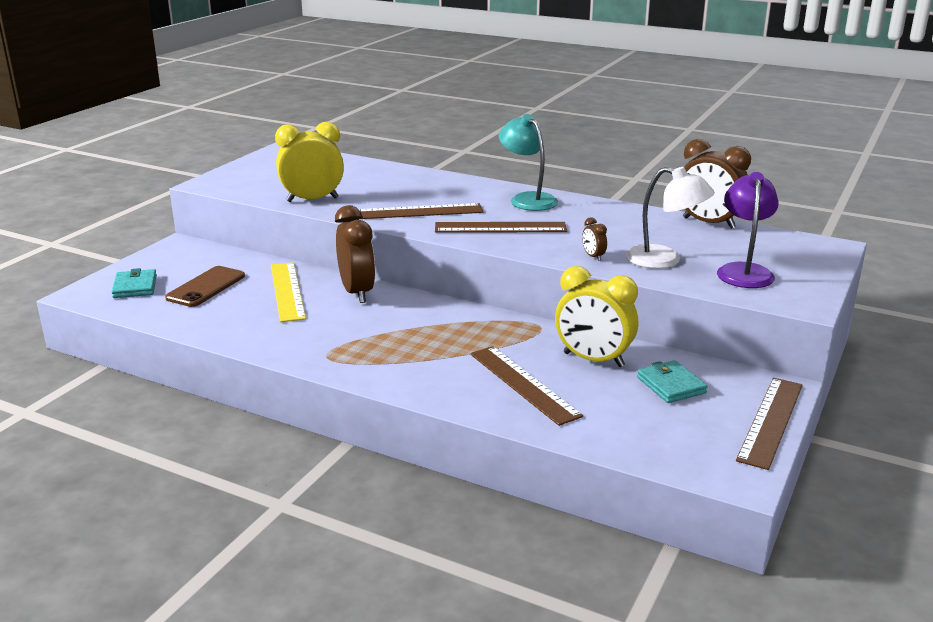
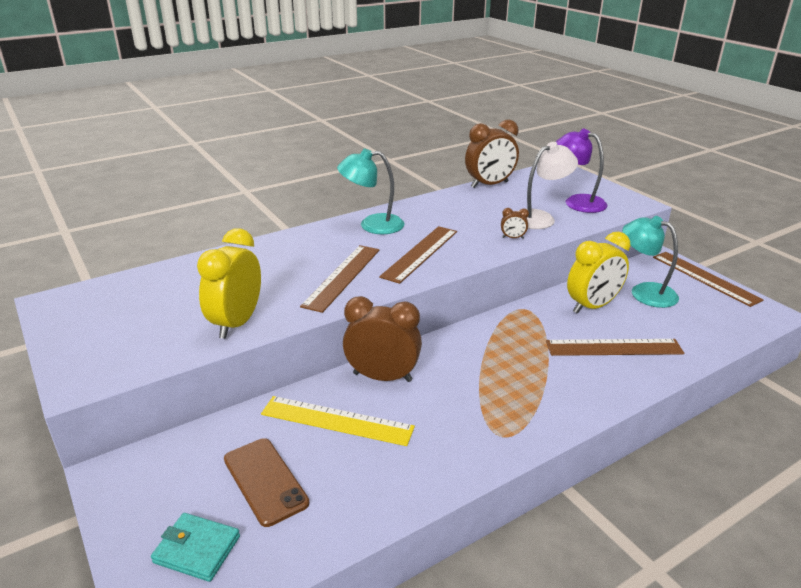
camera: 60 degrees left, 5 degrees up
turquoise wallet [637,360,708,403] -> turquoise lamp [622,216,679,308]

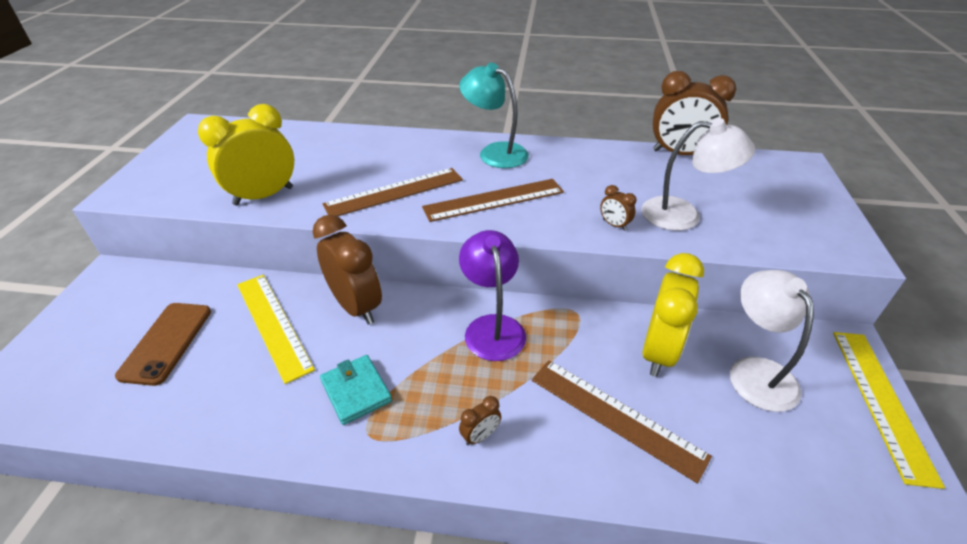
camera: 40 degrees right, 10 degrees up
turquoise wallet [151,513,240,582] -> turquoise wallet moved to [320,355,392,425]
purple lamp [556,128,607,213] -> purple lamp moved to [459,230,526,361]
yellow clock [567,232,631,314] -> yellow clock turned 75 degrees counterclockwise [642,253,704,377]
turquoise lamp [622,216,679,308] -> white lamp [730,270,814,412]
brown ruler [653,252,763,307] -> yellow ruler [833,332,945,489]
none -> brown clock [459,396,501,445]

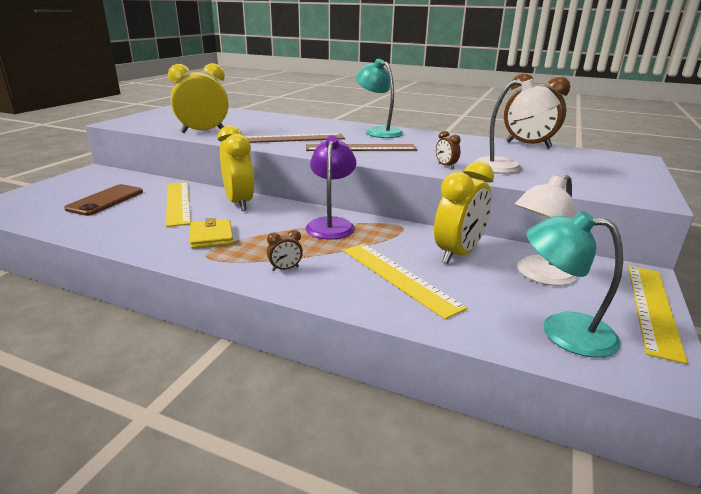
camera: 15 degrees right, 15 degrees down
brown clock [312,215,382,325] -> yellow clock [218,125,254,211]
turquoise wallet [320,355,392,425] -> yellow wallet [190,218,234,249]
brown ruler [532,360,712,484] -> yellow ruler [344,244,467,320]
white lamp [730,270,814,412] -> white lamp turned 135 degrees counterclockwise [514,175,578,286]
none -> turquoise lamp [526,211,623,358]

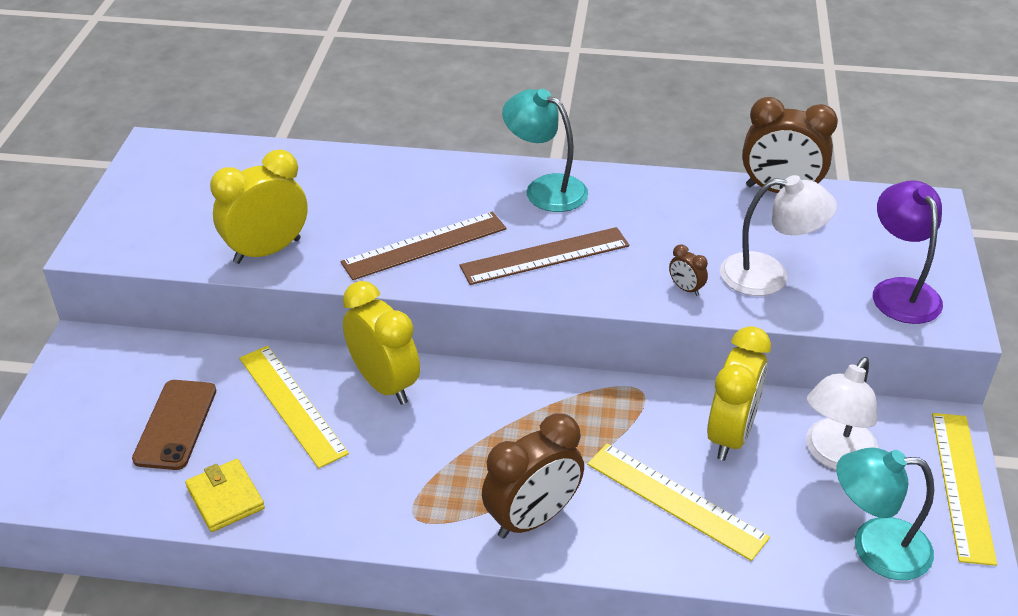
camera: 15 degrees left, 15 degrees up
yellow wallet [190,218,234,249] -> yellow wallet moved to [185,459,265,532]
brown clock [267,230,303,271] -> brown clock [482,413,584,539], size x2.33
purple lamp [306,136,356,239] -> purple lamp moved to [873,181,943,324]

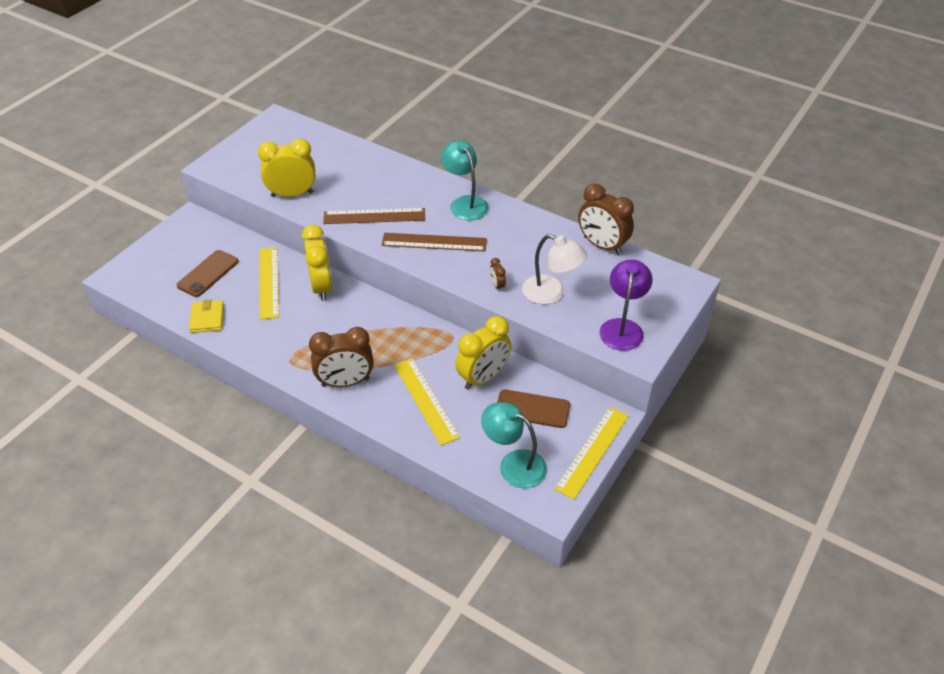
camera: 25 degrees right, 5 degrees up
white lamp [806,357,878,470] -> brown phone [497,389,570,428]

